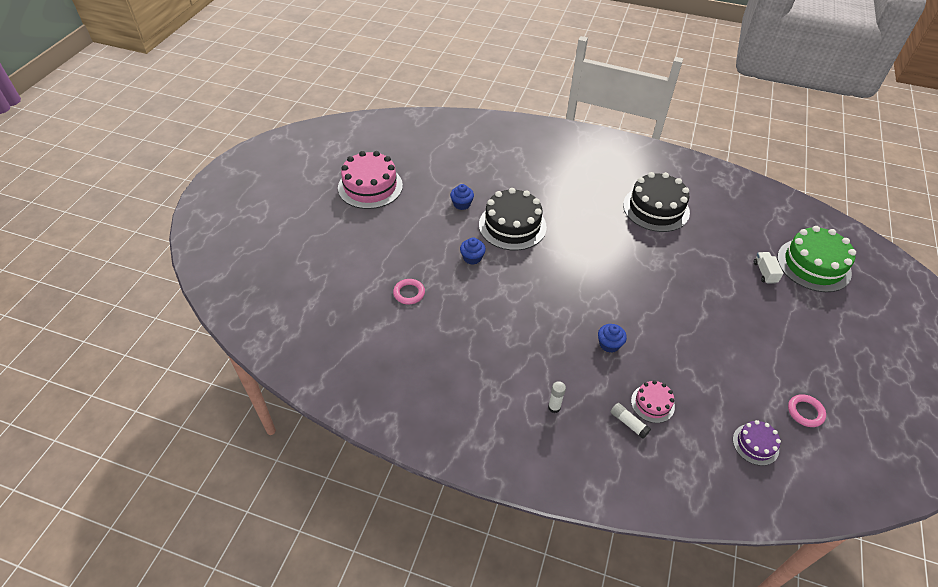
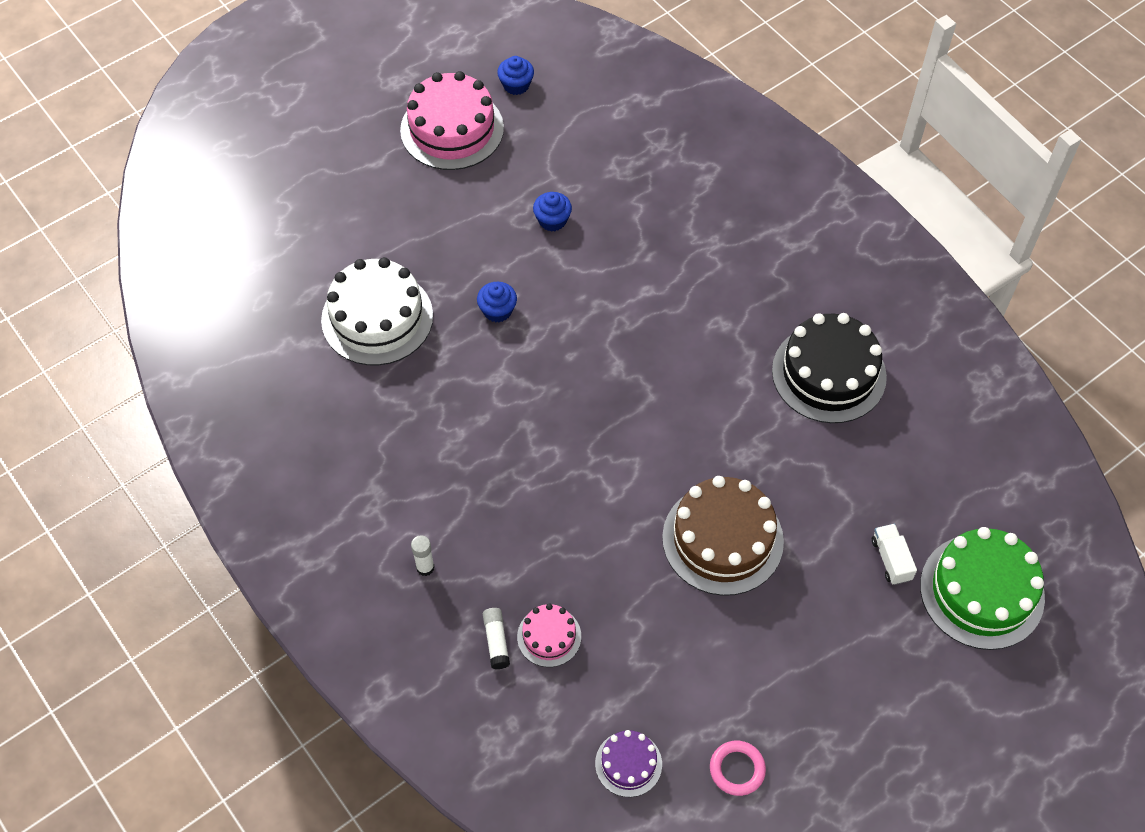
camera: 35 degrees right, 10 degrees up
pink ring [393,279,425,304] -> white cake [321,257,433,365]
black cake [479,188,547,251] -> none
blue cupcake [598,324,627,353] -> blue cupcake moved to [497,56,534,95]
white truck [754,252,784,284] -> white truck turned 45 degrees counterclockwise [872,524,917,585]
none -> brown cake [662,476,784,596]

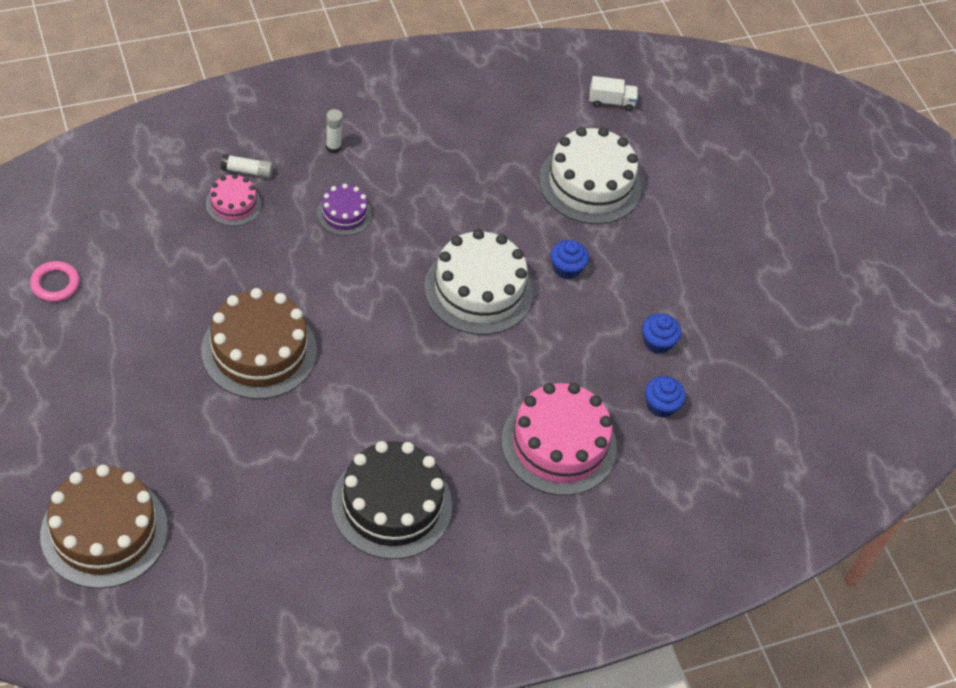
camera: 100 degrees right, 5 degrees down
pink cake [400,71,504,170] -> pink cake moved to [501,383,617,496]
blue cupcake [497,56,534,95] -> blue cupcake moved to [645,376,686,418]
purple cake [595,730,662,797] -> purple cake moved to [317,184,372,236]
white truck [872,524,917,585] -> white truck moved to [589,76,638,111]
green cake [920,527,1045,650] -> brown cake [40,465,168,589]
none -> white cake [424,229,533,335]

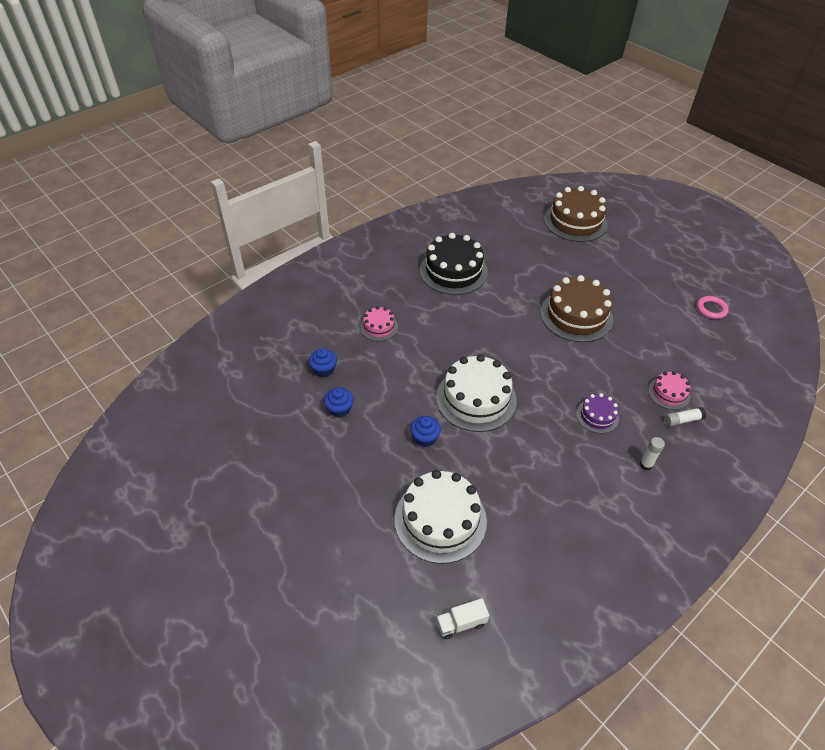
camera: 165 degrees right, 5 degrees down
pink cake [501,383,617,496] -> pink cake [360,306,398,341], size x0.51

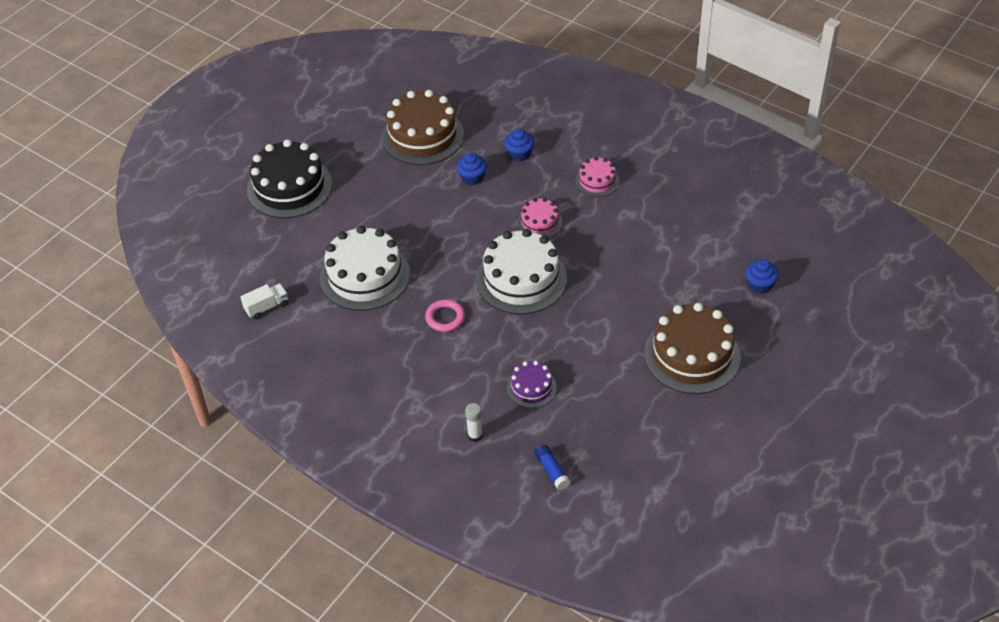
camera: 80 degrees right, 0 degrees up
blue cupcake [410,416,441,447] -> blue cupcake moved to [745,259,779,294]
black cake [420,233,488,295] -> black cake moved to [247,139,332,218]
white truck [436,598,489,639] -> white truck turned 90 degrees clockwise [240,283,288,319]
brown cake [544,186,608,242] -> brown cake moved to [381,90,464,165]
pink cake [648,371,691,410] -> pink cake moved to [517,198,563,238]
white glue stick [665,407,706,426] -> blue glue stick [534,445,570,490]
pink ring [697,296,729,319] -> pink ring moved to [425,299,465,332]

